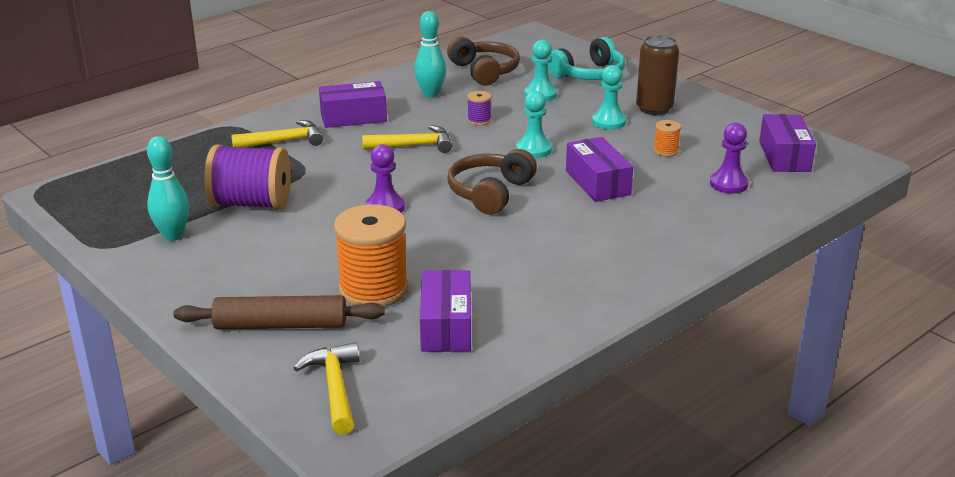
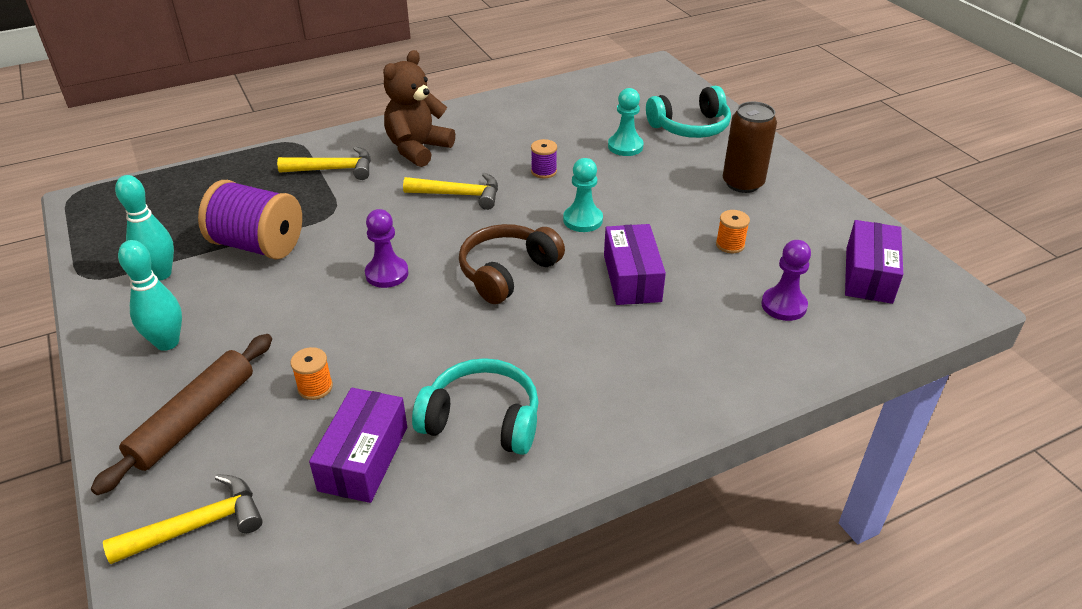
camera: 15 degrees right, 10 degrees up
brown rolling pin [174,295,385,329] -> brown rolling pin turned 75 degrees counterclockwise [91,334,272,495]
yellow hammer [294,342,360,435] -> yellow hammer turned 60 degrees clockwise [103,474,263,564]
purple box [319,81,387,128] -> brown teddy bear [383,50,455,167]
orange spool [334,204,408,307] -> orange spool [291,347,333,400], size x0.45
turquoise bowling pin [414,11,446,98] -> turquoise bowling pin moved to [118,240,182,351]
brown headphones [447,37,520,86] -> none
turquoise pawn [592,65,626,130] -> none
none -> turquoise headphones [412,358,539,455]

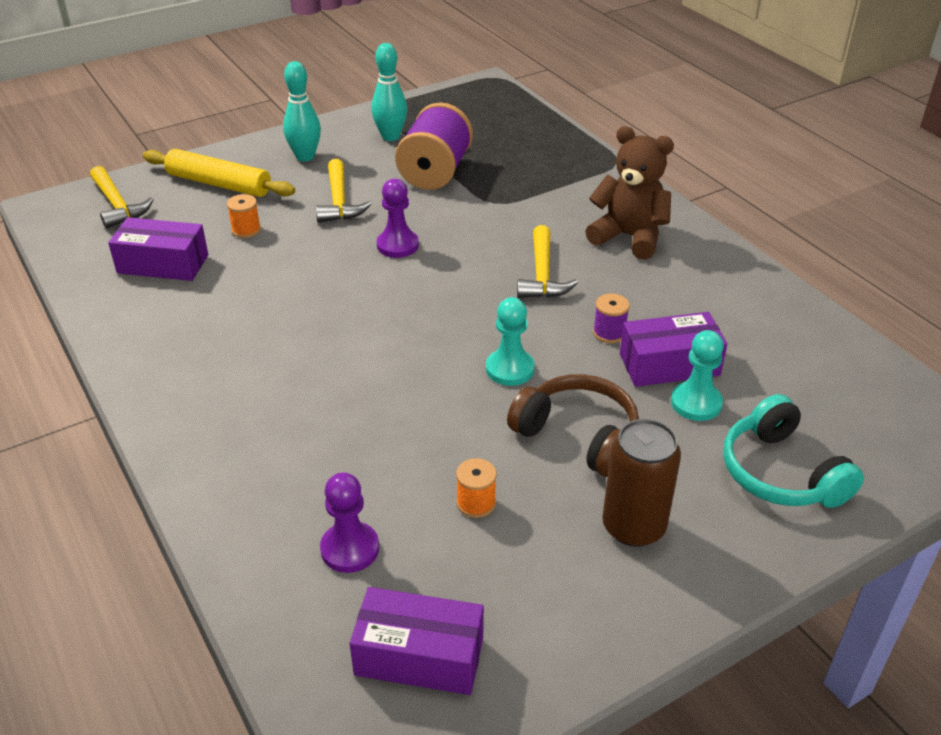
camera: 85 degrees right, 0 degrees up
brown rolling pin [91,334,272,495] -> yellow rolling pin [143,149,295,197]
yellow hammer [277,147,371,180] -> yellow hammer moved to [316,159,371,223]
turquoise headphones [412,358,539,455] -> none
brown headphones [459,224,565,304] -> brown headphones moved to [507,374,639,477]
purple box [604,224,666,305] -> purple box moved to [620,312,727,387]

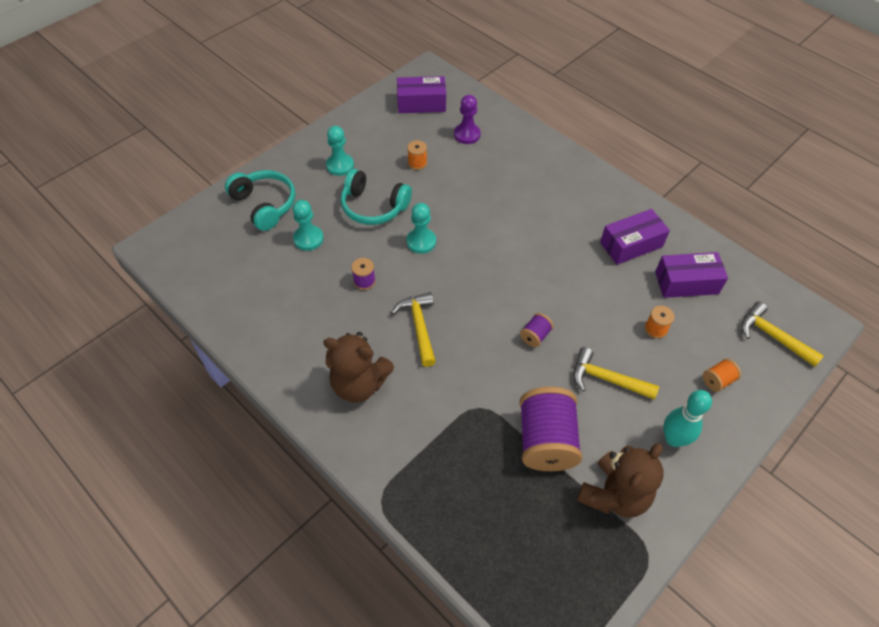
camera: 165 degrees right, 15 degrees up
yellow rolling pin [143,149,295,197] -> orange spool [703,359,741,392]
yellow hammer [316,159,371,223] -> yellow hammer turned 45 degrees counterclockwise [573,347,659,399]
turquoise bowling pin [371,43,407,141] -> brown teddy bear [577,443,664,518]
purple pawn [377,179,419,258] -> purple spool [520,313,554,347]
brown headphones [507,374,639,477] -> turquoise headphones [341,169,412,225]
brown can [602,419,681,547] -> turquoise pawn [326,126,354,176]
purple box [620,312,727,387] -> purple box moved to [600,209,670,265]

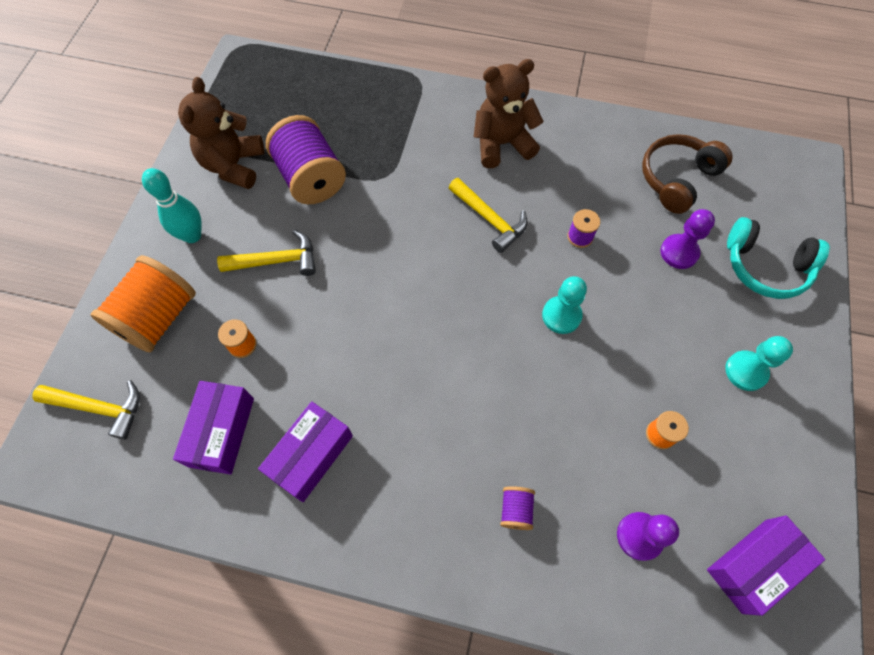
camera: 150 degrees right, 10 degrees up
turquoise pawn [293,200,324,251] -> purple pawn [660,209,715,269]
turquoise headphones [341,169,412,225] -> none
purple spool [520,313,554,347] -> purple spool moved to [500,486,535,530]
purple box [655,252,728,298] -> purple box turned 45 degrees counterclockwise [173,381,254,475]
orange spool [703,359,741,392] -> orange spool [91,255,196,352], size x2.24
none -> brown headphones [642,134,733,214]

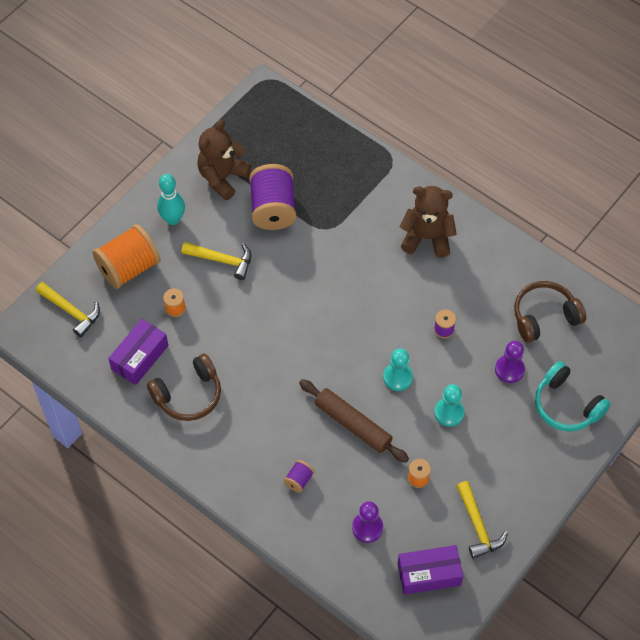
camera: 25 degrees right, 5 degrees down
purple box [258,402,353,502] -> brown headphones [147,354,221,421]
yellow hammer [449,178,528,253] -> yellow hammer moved to [457,481,508,559]
turquoise pawn [725,336,793,391] -> turquoise pawn moved to [434,384,465,427]
none -> brown rolling pin [299,379,409,463]

